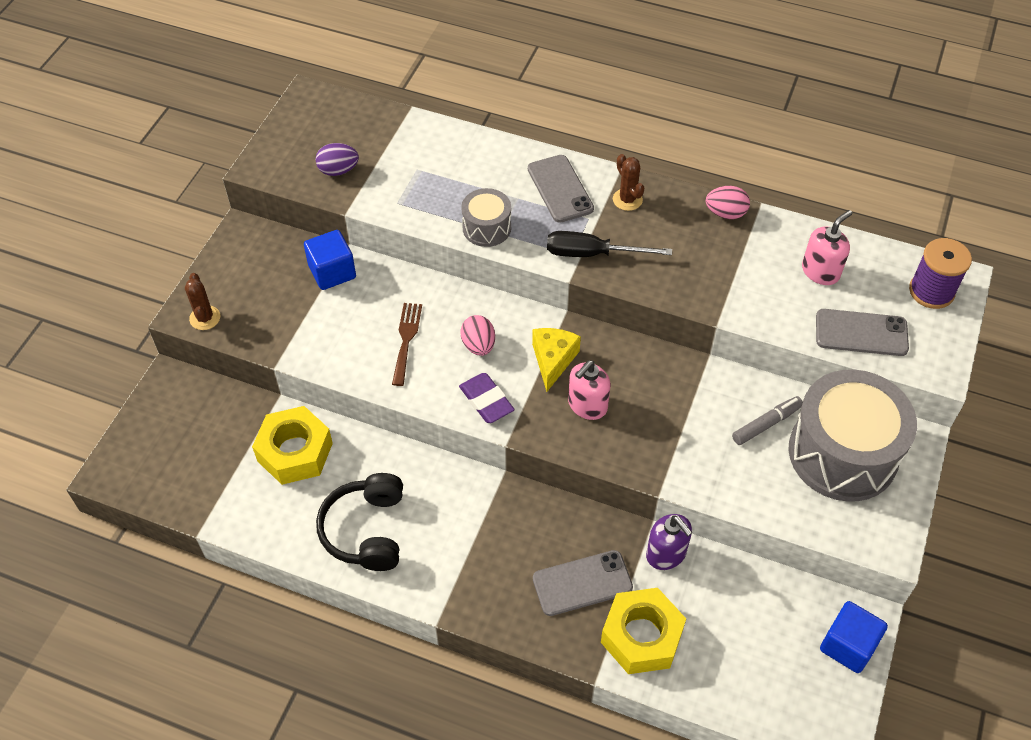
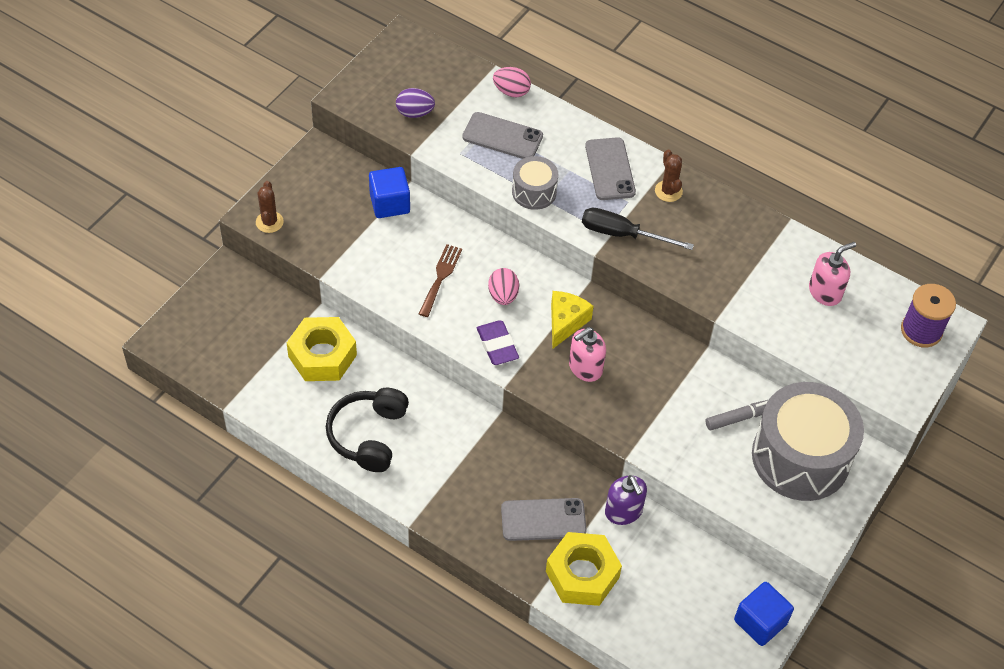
camera: 10 degrees right, 0 degrees up
pink egg [706,186,750,219] -> pink egg moved to [493,67,531,97]
grey phone [816,309,909,356] -> grey phone moved to [462,112,543,159]

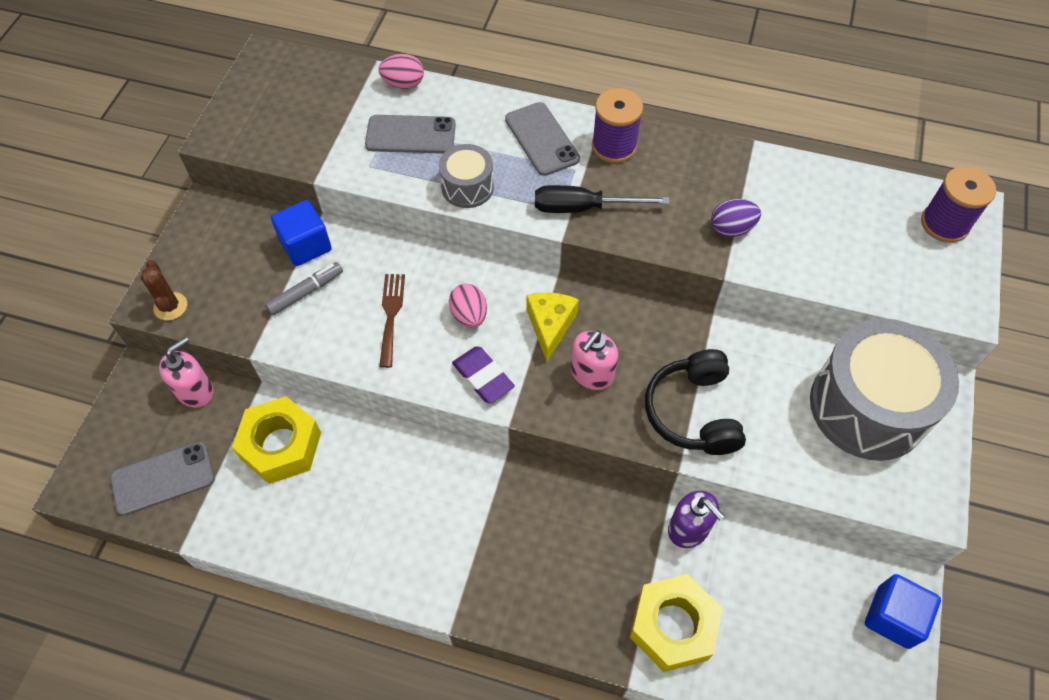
camera: 15 degrees left, 5 degrees up
black headphones [326,388,409,472] -> black headphones moved to [645,349,746,455]
purple egg [396,88,435,118] -> purple egg moved to [711,199,761,237]
grey phone [501,498,587,541] -> grey phone moved to [110,442,215,516]
brown cactus [655,149,683,202] -> purple spool [592,88,643,163]
grey marker [705,400,768,430] -> grey marker moved to [265,262,343,316]
pink soap dispenser [809,242,856,306] -> pink soap dispenser moved to [159,337,213,408]

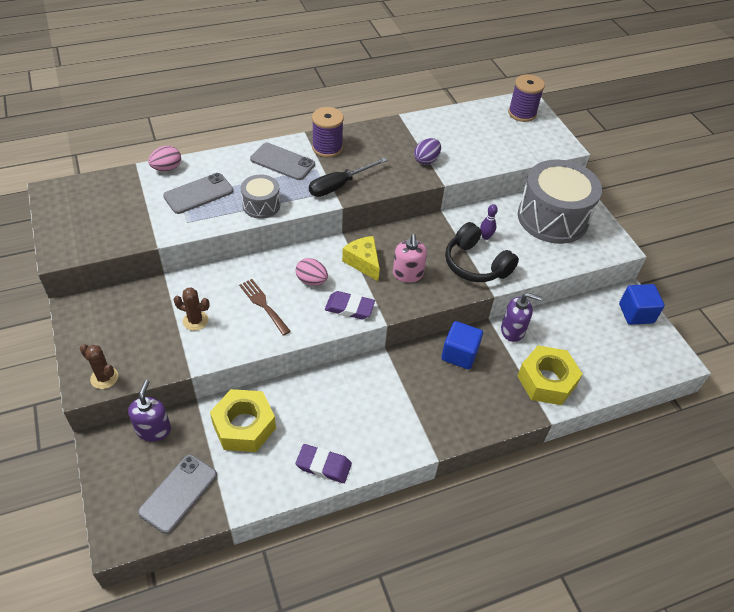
camera: 40 degrees left, 10 degrees down
pink soap dispenser [159,337,213,408] -> purple soap dispenser [128,380,171,442]
grey marker [265,262,343,316] -> brown cactus [174,287,210,331]
blue cube [271,200,332,266] -> blue cube moved to [441,321,483,369]
none -> purple eraser [296,444,352,483]
none -> purple bowling pin [480,204,498,240]

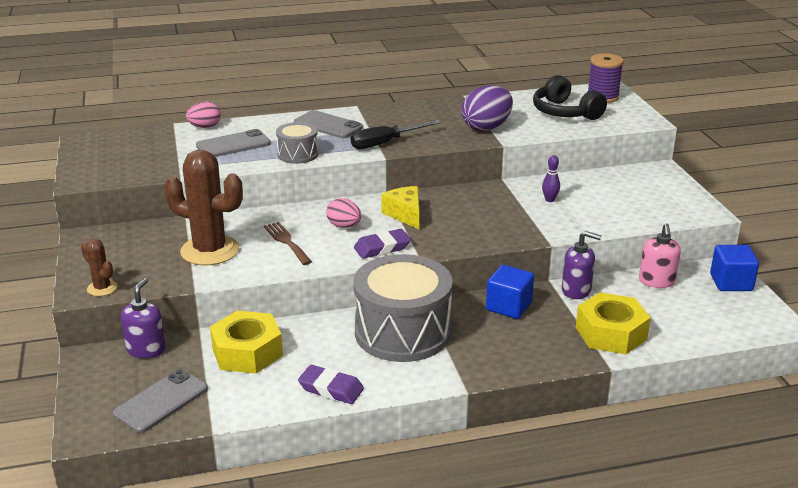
camera: 10 degrees right, 20 degrees down
brown cactus [174,287,210,331] -> brown cactus [164,150,243,265], size x2.08
purple spool [312,107,344,158] -> none
purple eraser [325,291,375,319] -> purple eraser turned 45 degrees counterclockwise [354,229,411,259]
pink soap dispenser [393,234,427,282] -> pink soap dispenser moved to [639,223,681,288]
purple egg [414,138,441,165] -> purple egg [462,85,513,131], size x1.65
black headphones [445,222,519,282] -> black headphones moved to [533,75,607,120]
grey drum [518,159,602,244] -> grey drum moved to [353,254,453,362]

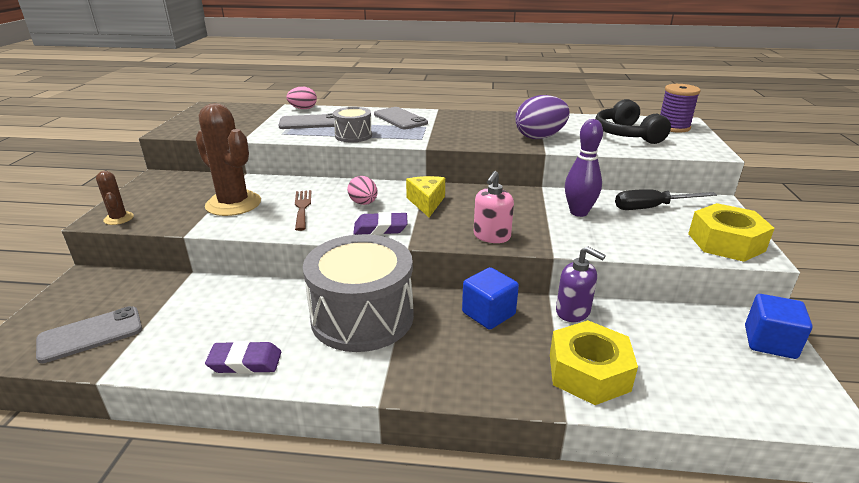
camera: 20 degrees right, 0 degrees up
purple soap dispenser [121,278,166,358] -> none
yellow nut [210,310,283,374] -> yellow nut moved to [688,203,775,262]
purple eraser [298,365,364,404] -> purple eraser turned 45 degrees counterclockwise [205,341,281,374]
black screwdriver [351,120,441,149] -> black screwdriver moved to [615,189,717,210]
purple bowling pin [542,155,560,202] -> purple bowling pin [565,119,603,217], size x1.88
pink soap dispenser [639,223,681,288] -> pink soap dispenser moved to [474,171,514,243]

